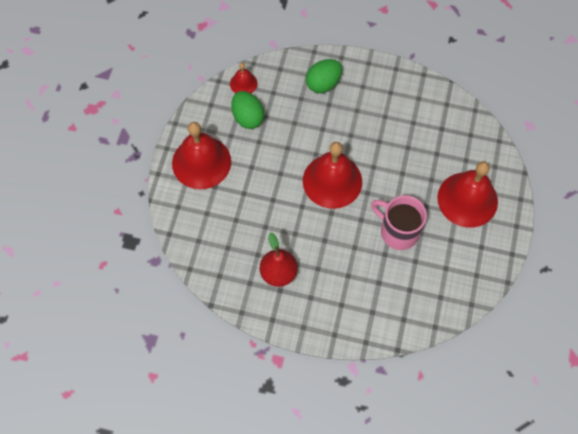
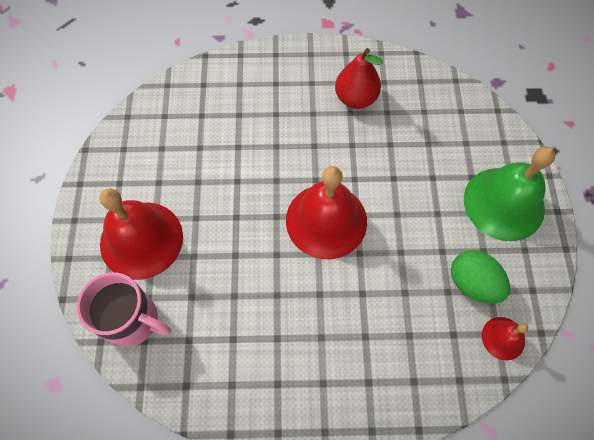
camera: 165 degrees right, 0 degrees up
red bell [172,122,231,189] -> green bell [464,146,555,241]
green egg [306,59,342,93] -> none
pink mug [371,195,427,250] -> pink mug moved to [77,272,171,347]

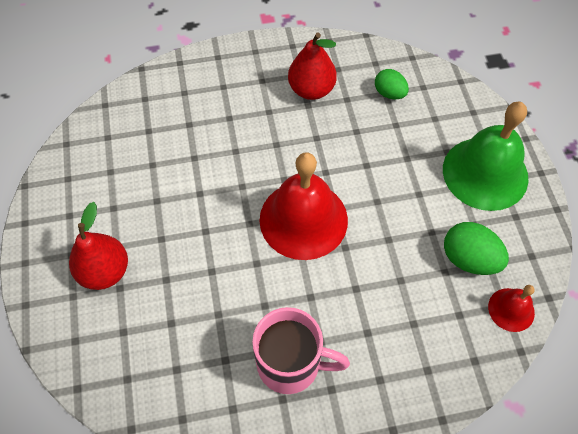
camera: 10 degrees left, 5 degrees down
pink mug [77,272,171,347] -> pink mug moved to [252,307,350,394]
red bell [100,188,183,280] -> red pear [69,202,128,290]
none -> green egg [375,69,409,99]

